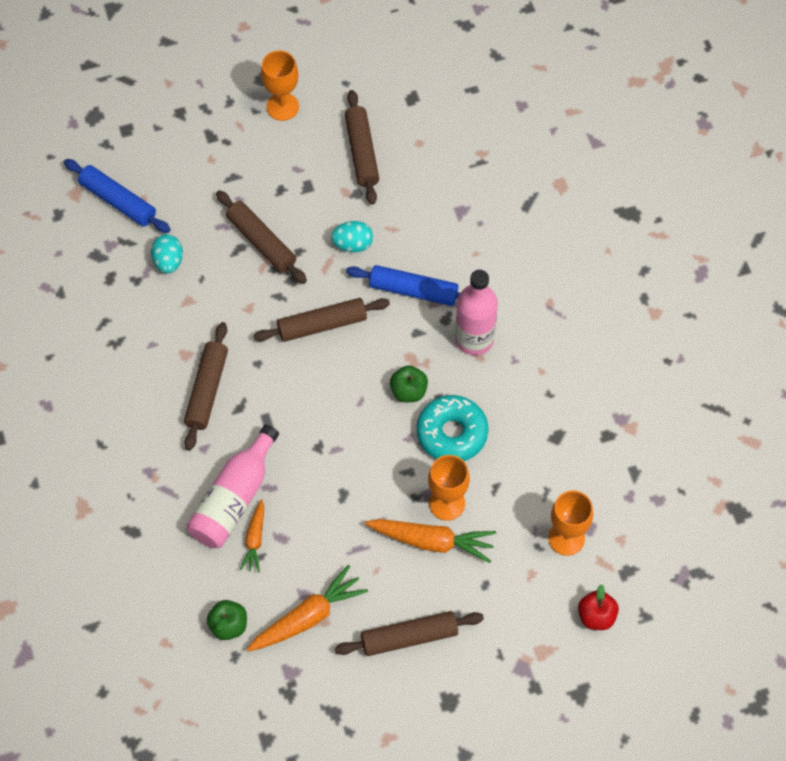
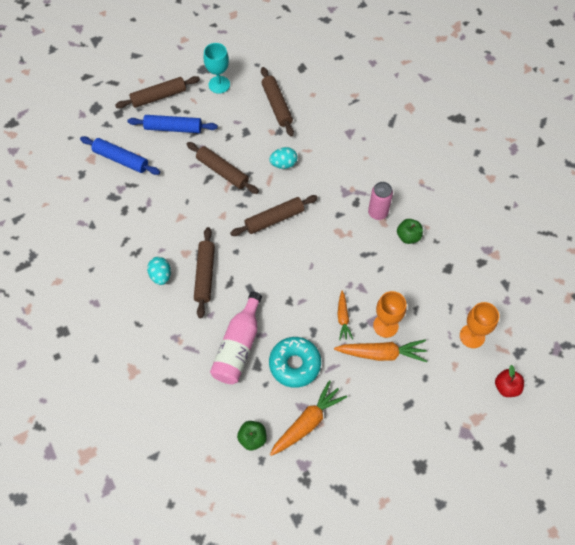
camera: 10 degrees left, 0 degrees up
turquoise egg [151,234,183,273] -> turquoise egg moved to [147,257,171,285]
orange carrot [240,499,264,572] -> orange carrot moved to [337,291,353,340]
orange goblet [261,50,299,121] -> turquoise goblet [204,43,230,94]
brown rolling pin [335,611,484,656] -> brown rolling pin moved to [115,76,200,109]
blue rolling pin [346,265,460,306] -> blue rolling pin moved to [127,115,218,133]
green apple [390,365,428,402] -> green apple moved to [397,219,423,244]
turquoise donut [417,395,488,461] -> turquoise donut moved to [269,337,321,388]
pink bottle [455,270,498,355] -> pink can [368,182,393,220]

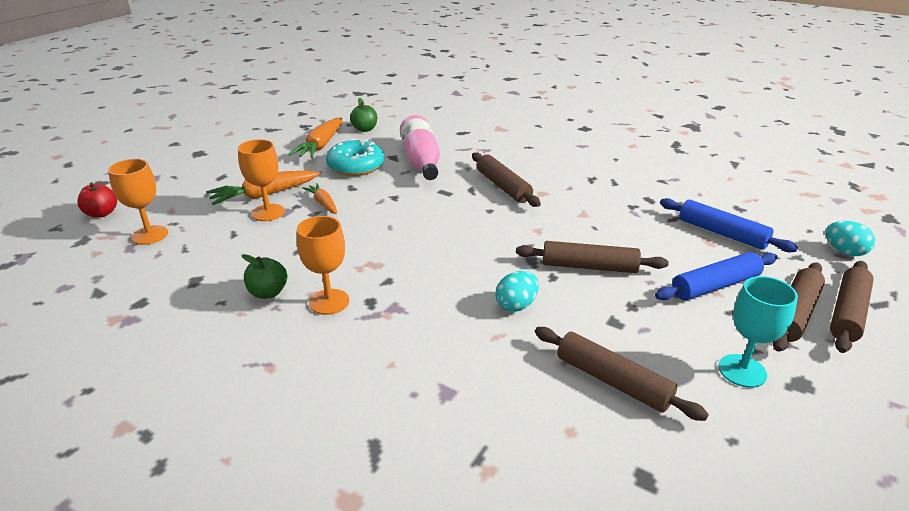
camera: 150 degrees right, 30 degrees down
blue rolling pin [80,136,160,175] -> blue rolling pin turned 45 degrees clockwise [660,198,798,252]
turquoise egg [147,257,171,285] -> turquoise egg moved to [826,221,875,256]
brown rolling pin [230,195,318,236] -> brown rolling pin moved to [830,261,874,353]
pink can [368,182,393,220] -> orange goblet [297,216,349,315]

